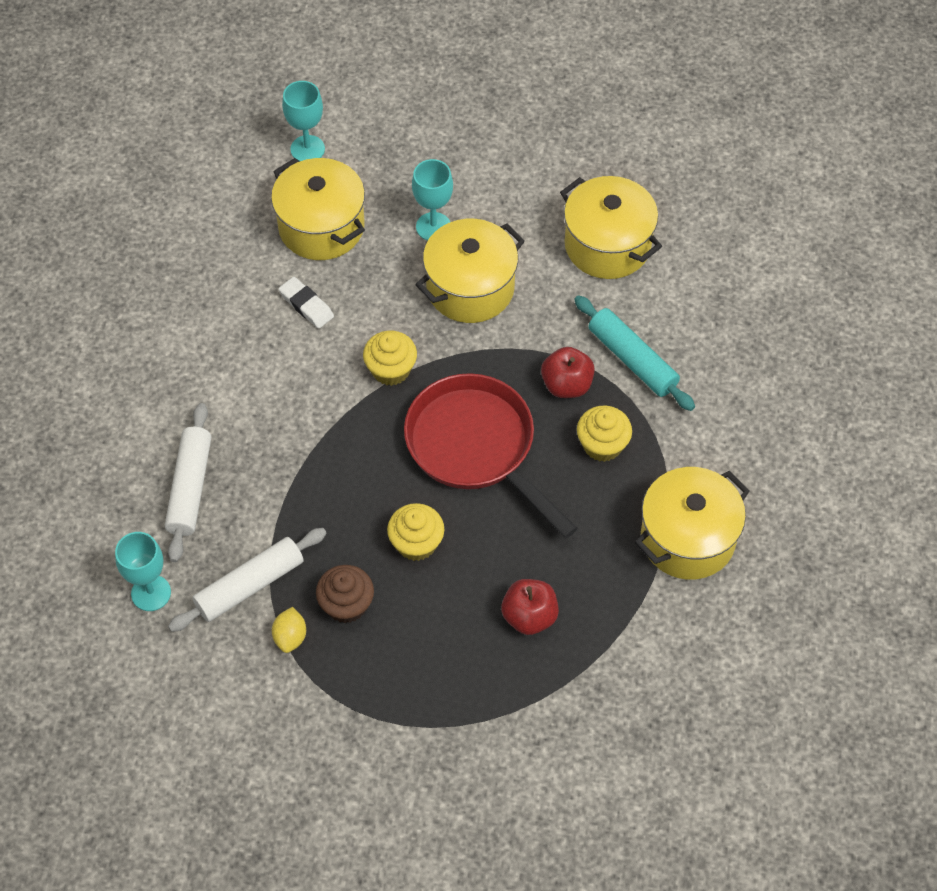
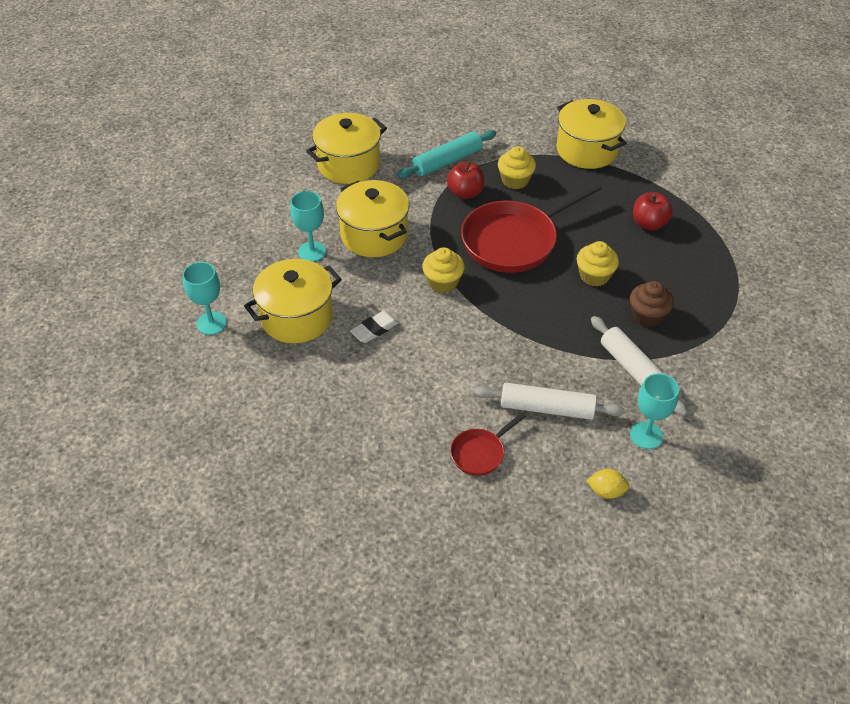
camera: 85 degrees left, 10 degrees down
yellow lemon [272,607,306,653] -> yellow lemon moved to [586,469,630,499]
none -> red pan [450,412,526,476]

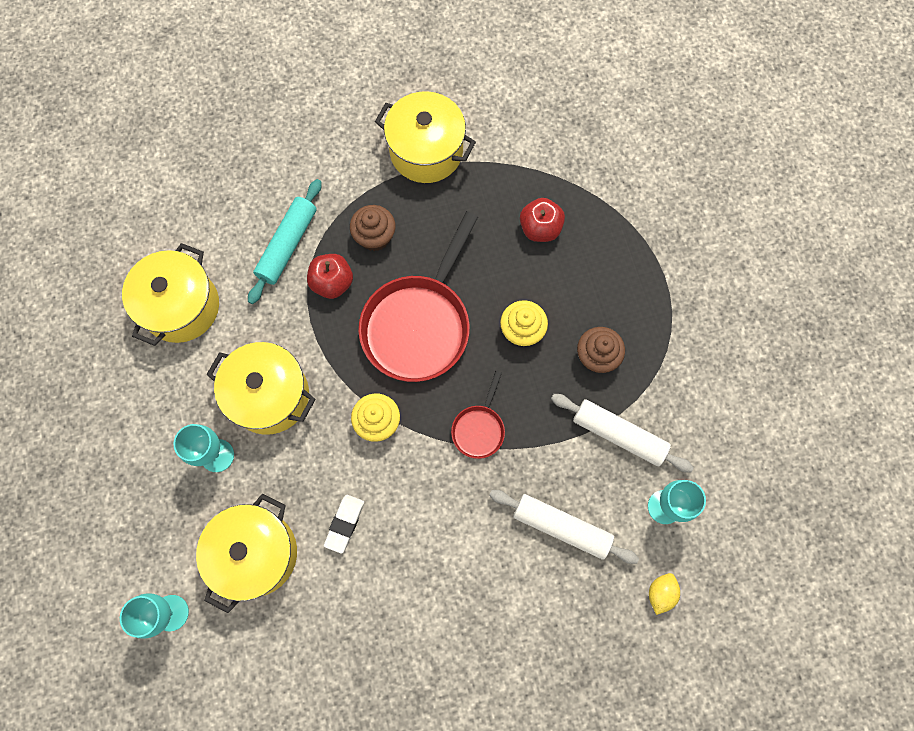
camera: 30 degrees left, 25 degrees up
red pan [450,412,526,476] -> red pan moved to [451,371,505,459]
white rolling pin [474,383,624,420] -> white rolling pin turned 45 degrees clockwise [489,490,639,564]
yellow cupcake [498,146,536,189] -> brown cupcake [350,205,396,251]
yellow lemon [586,469,630,499] -> yellow lemon turned 45 degrees counterclockwise [649,573,680,615]

